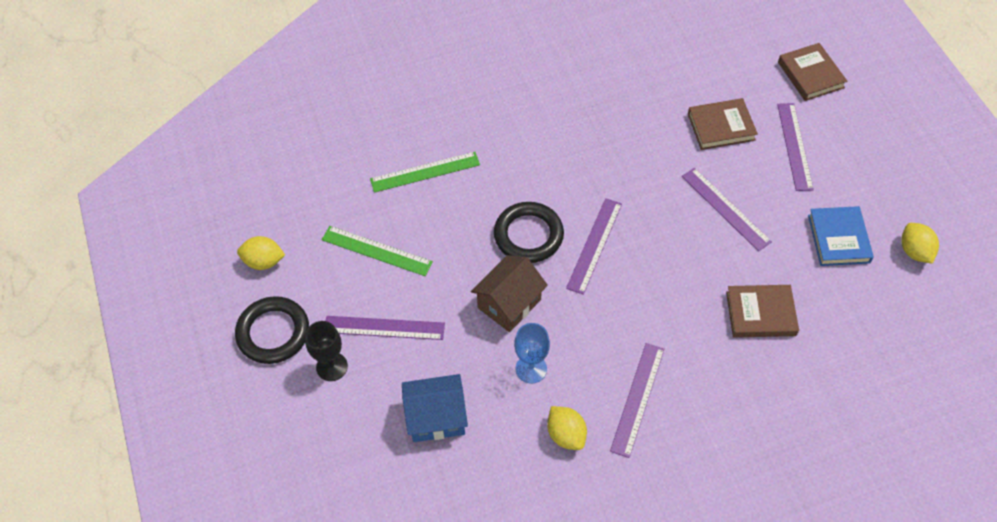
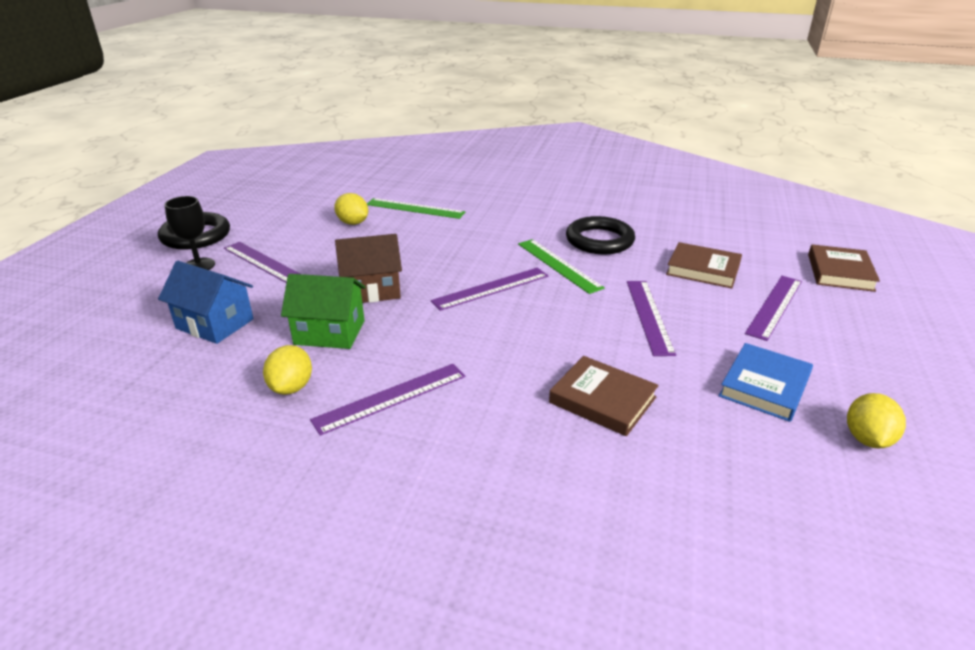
camera: 35 degrees right, 25 degrees down
yellow lemon [237,236,285,270] -> yellow lemon moved to [334,193,368,225]
green ruler [322,226,433,276] -> green ruler moved to [518,239,605,294]
black ring [494,202,564,263] -> black ring moved to [566,216,635,254]
blue goblet [514,323,550,384] -> green house [281,274,366,349]

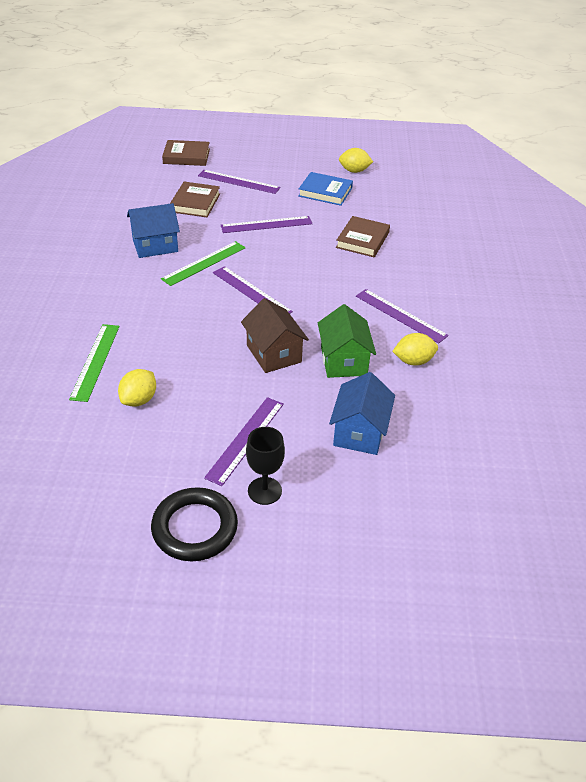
camera: 105 degrees left, 10 degrees up
black ring [566,216,635,254] -> blue house [127,203,180,258]

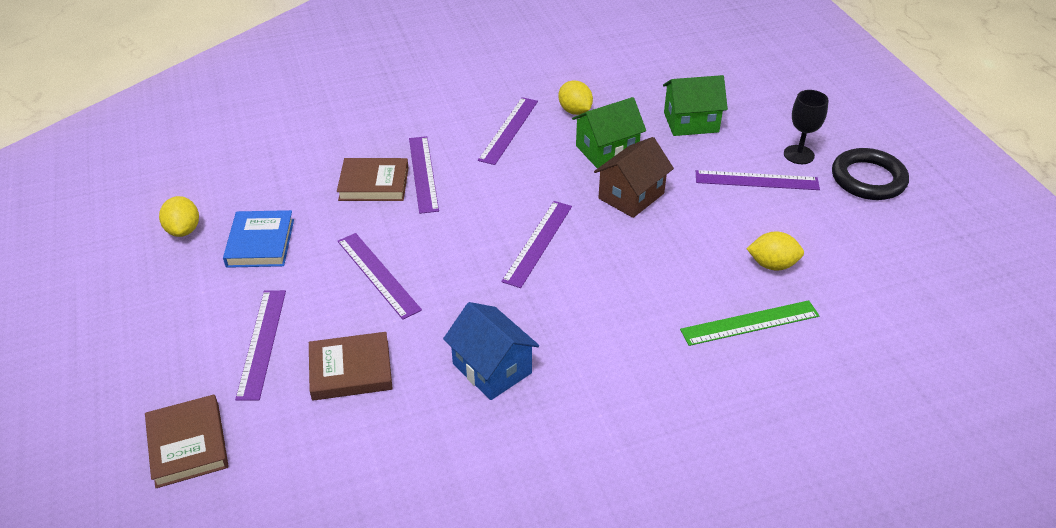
camera: 110 degrees left, 0 degrees up
green ruler [161,241,246,286] -> none
blue house [329,372,395,455] -> green house [663,75,728,136]
none -> purple ruler [409,136,439,214]

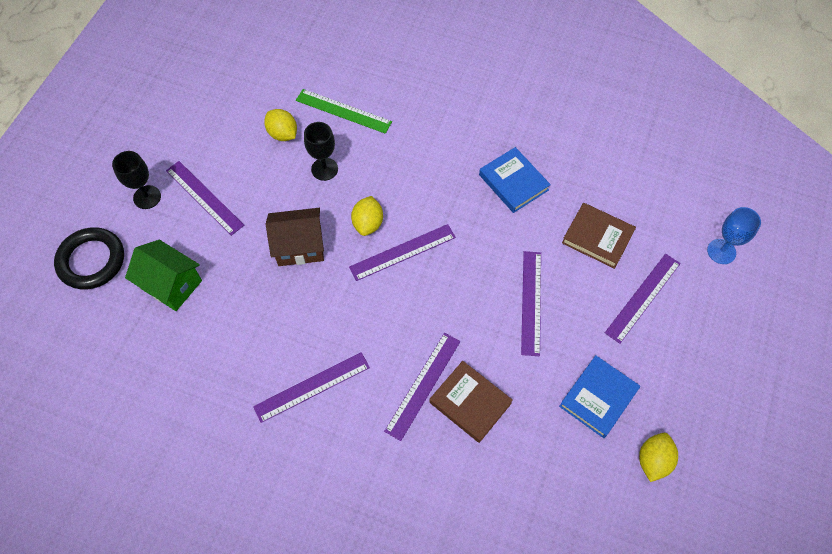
camera: 140 degrees left, 20 degrees up
brown book [145,395,229,488] -> blue goblet [707,207,761,264]
blue house [443,302,539,400] -> blue book [479,147,551,213]
yellow lemon [558,80,593,115] -> yellow lemon moved to [351,196,383,236]
green house [572,97,646,168] -> none
black ring [832,148,909,200] -> black ring moved to [54,227,124,289]
none -> black goblet [304,122,338,181]

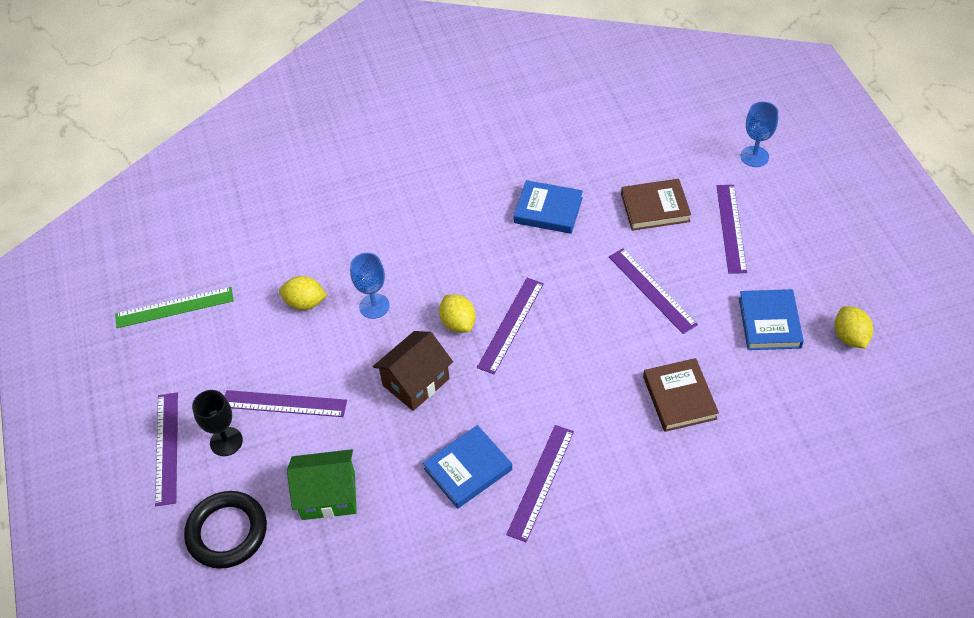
camera: 35 degrees left, 10 degrees down
green ruler [296,89,392,134] -> green ruler moved to [115,287,234,328]
black goblet [304,122,338,181] -> blue goblet [350,253,390,319]
purple ruler [384,333,460,441] -> purple ruler moved to [155,392,178,506]
brown book [430,361,513,443] -> brown book turned 75 degrees clockwise [643,358,719,432]
none -> blue book [423,425,512,509]

